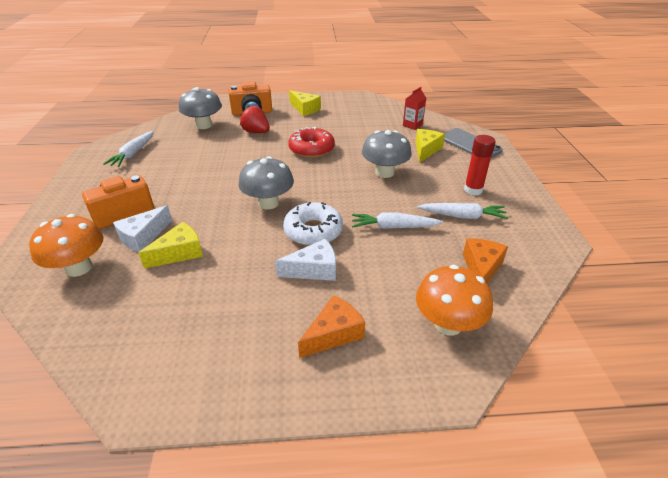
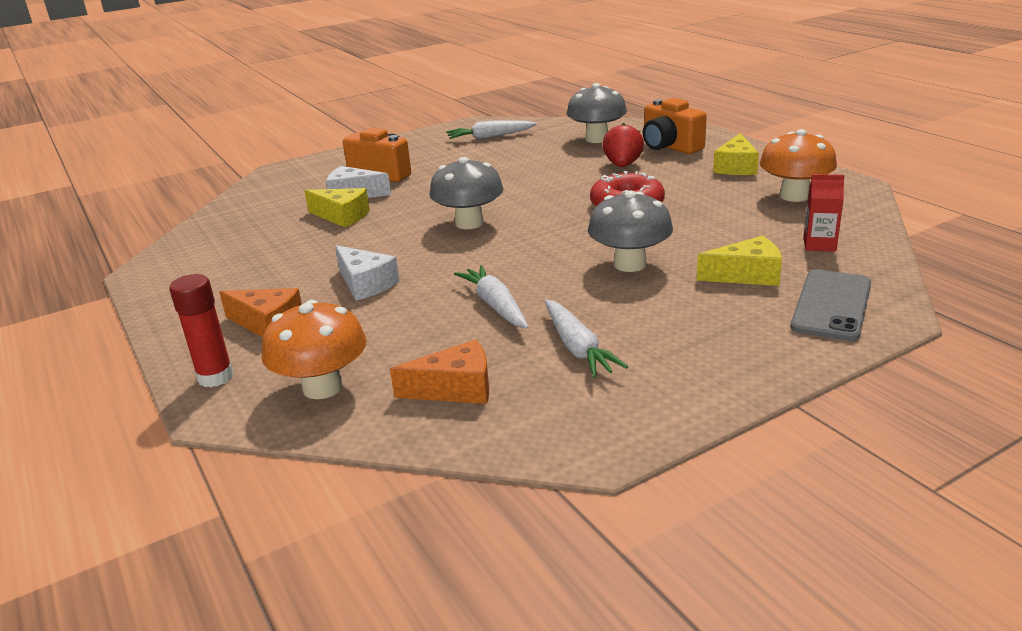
camera: 65 degrees right, 10 degrees down
orange mushroom [29,214,103,277] -> orange mushroom moved to [759,129,837,202]
white donut [283,202,343,246] -> none
red glue stick [464,135,496,196] -> red glue stick moved to [169,274,234,388]

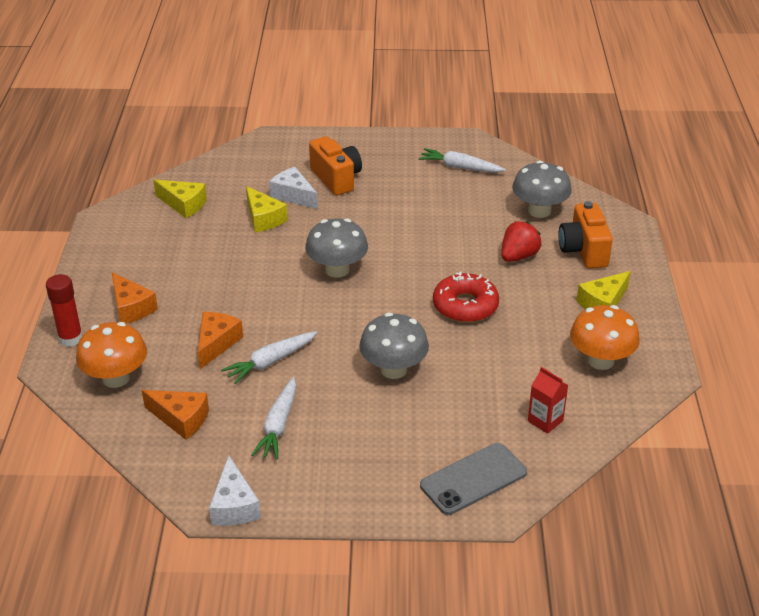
camera: 30 degrees right, 10 degrees up
white cheese [335,245,400,301] -> white cheese moved to [209,455,261,526]
white carrot [454,265,529,329] -> white carrot turned 135 degrees counterclockwise [221,331,317,384]
yellow cheese [697,236,782,286] -> yellow cheese moved to [153,179,207,218]
none -> orange cheese [198,312,243,369]

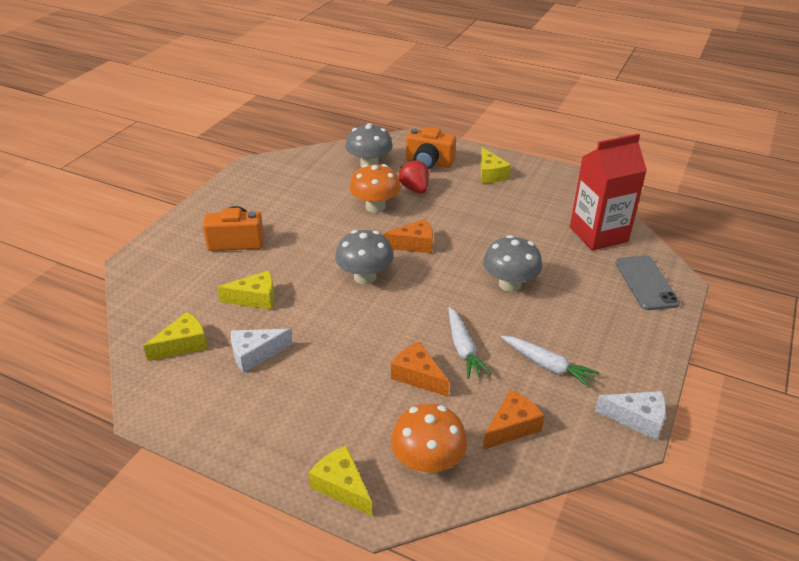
camera: 65 degrees left, 0 degrees up
red glue stick [46,274,83,347] -> yellow cheese [309,445,372,516]
orange cheese [112,272,158,324] -> orange cheese moved to [383,219,433,253]
white cheese [269,167,318,209] -> white cheese moved to [231,329,292,373]
white carrot [418,148,506,172] -> none
red donut [433,272,499,323] -> none
red carton [528,367,568,434] -> red carton [570,133,647,251], size x2.25
orange mushroom [570,305,640,370] -> orange mushroom moved to [350,164,401,213]

